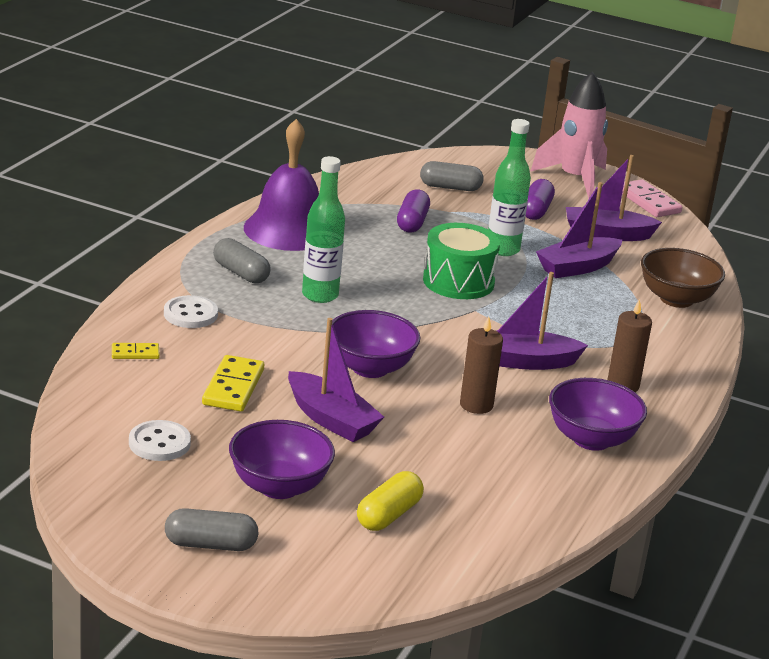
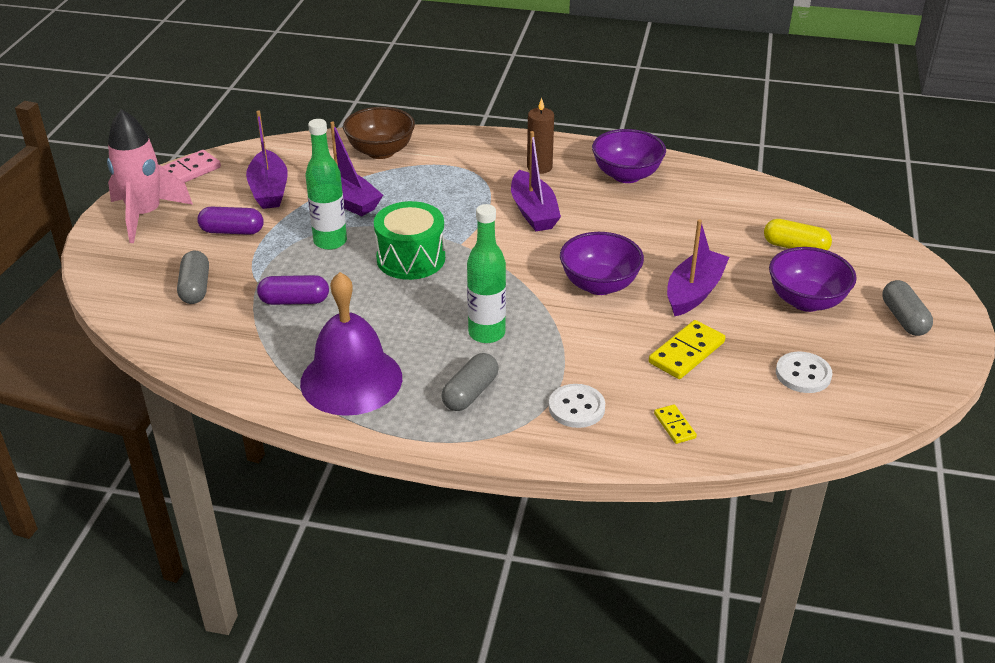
camera: 100 degrees left, 10 degrees up
yellow domino [202,355,264,412] -> yellow domino turned 45 degrees counterclockwise [649,320,725,379]
brown candle [460,317,503,414] -> none

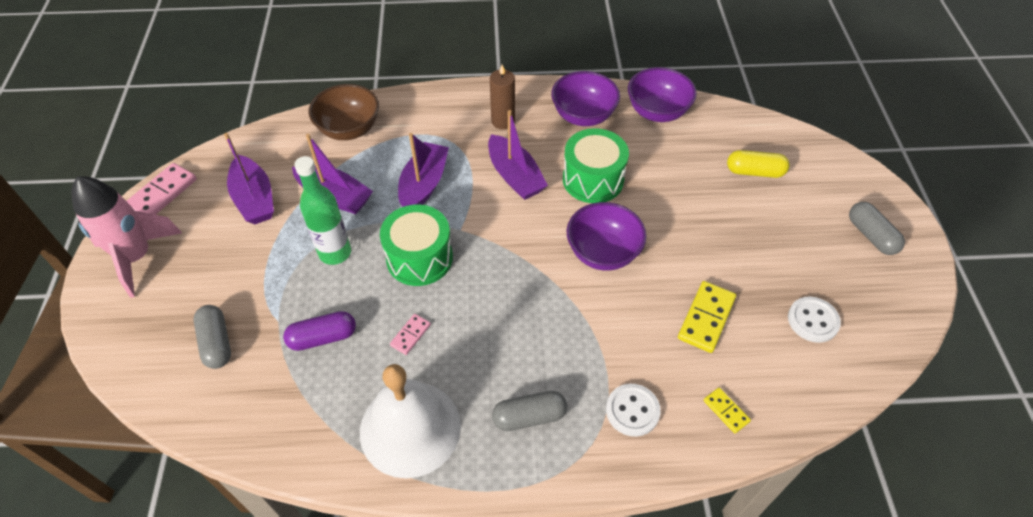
camera: 15 degrees left, 15 degrees up
purple capsule [197,207,264,235] -> none
purple bell [300,272,402,416] -> white bell [360,364,461,479]
grey capsule [441,353,499,411] -> grey capsule turned 60 degrees clockwise [492,391,567,431]
green bottle [467,204,506,343] -> none
purple boat [667,219,729,316] -> purple boat moved to [398,133,449,207]
purple bowl [769,247,857,312] -> purple bowl moved to [628,67,697,122]
none -> pink domino [390,314,431,355]
none -> green drum [563,128,629,203]

